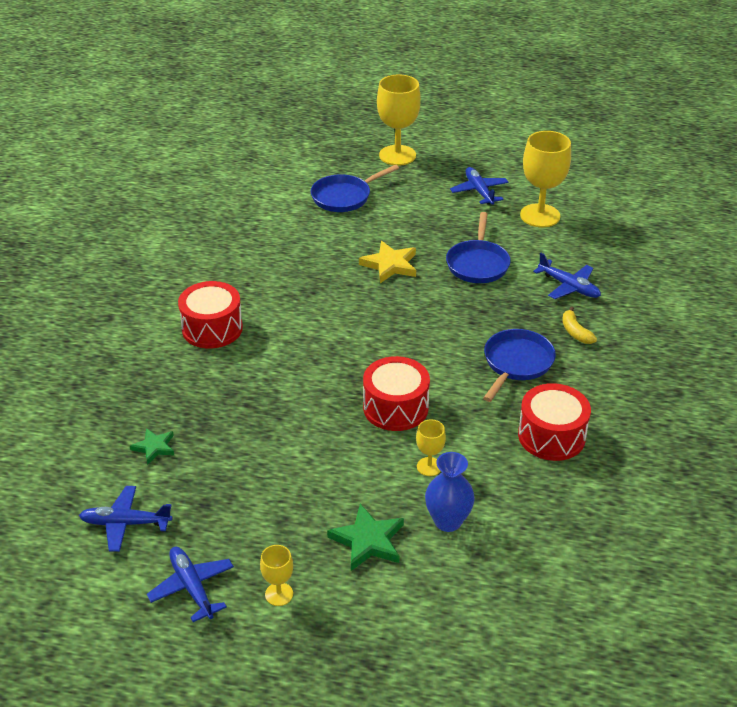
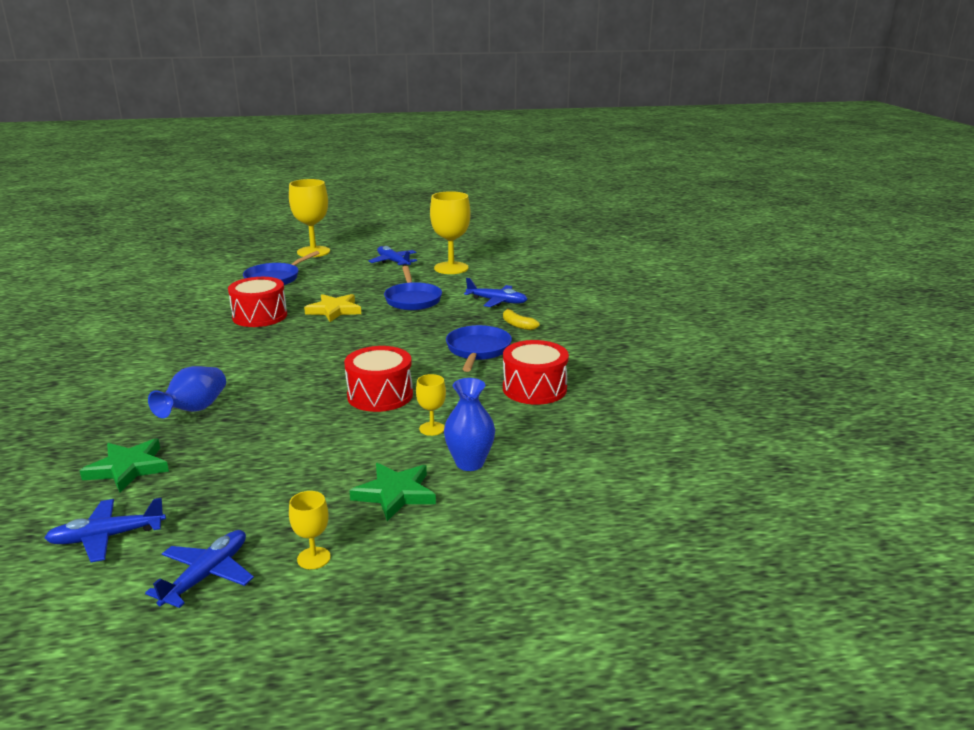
camera: 20 degrees left, 15 degrees down
green star [130,428,175,465] -> green star [80,438,169,492], size x1.59
blue plane [147,547,234,622] -> blue plane turned 75 degrees clockwise [145,530,254,608]
red drum [178,281,243,349] -> red drum moved to [228,277,287,327]
none -> blue vase [148,366,226,418]

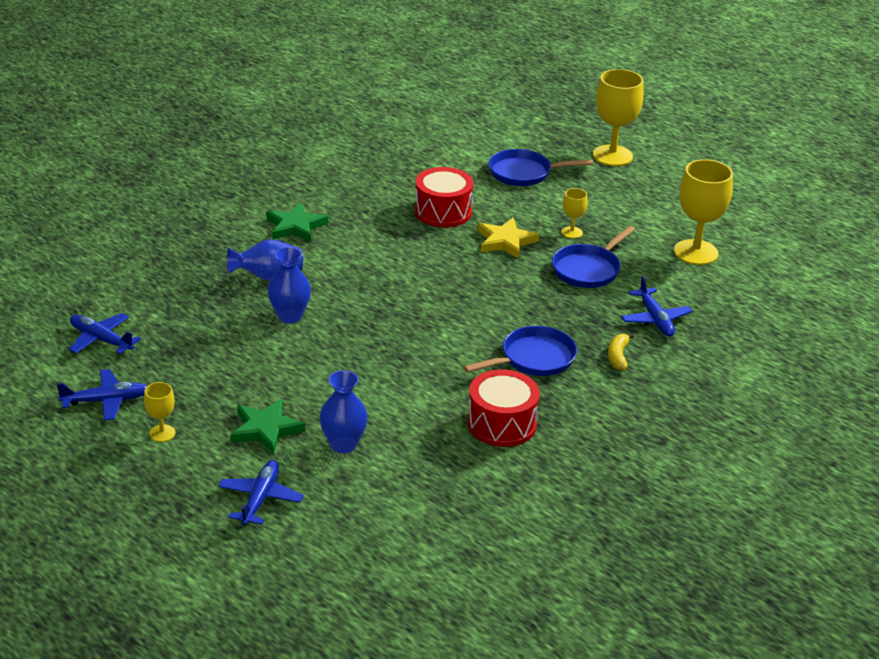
camera: 50 degrees right, 10 degrees up
green star [80,438,169,492] -> green star moved to [266,202,328,242]
red drum [344,346,413,412] -> none
blue plane [369,246,417,266] -> blue plane moved to [218,460,304,525]
yellow goblet [416,374,446,436] -> yellow goblet moved to [561,188,588,239]
none -> blue vase [268,247,311,323]

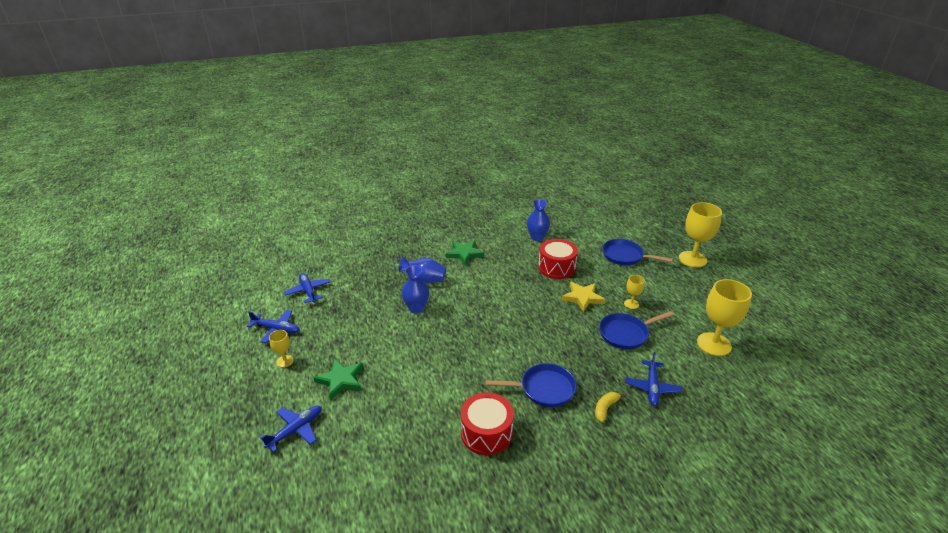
camera: 30 degrees right, 0 degrees up
blue vase [319,370,368,453] -> blue vase moved to [527,199,550,241]

